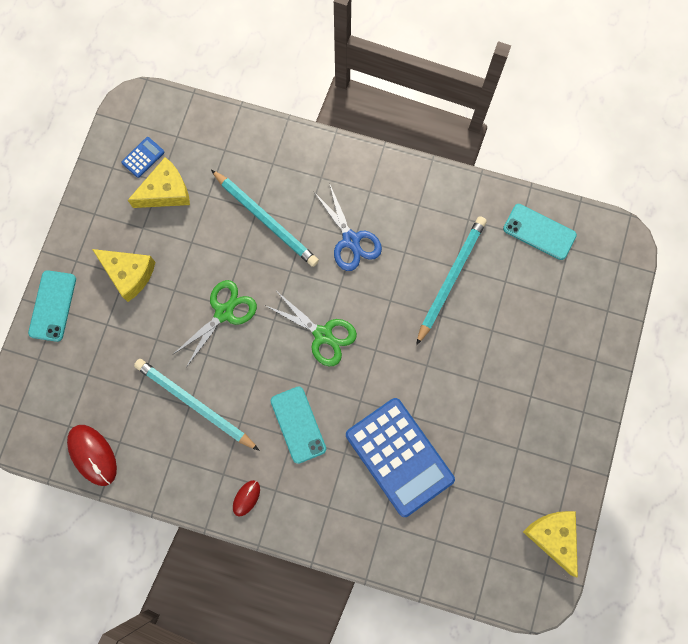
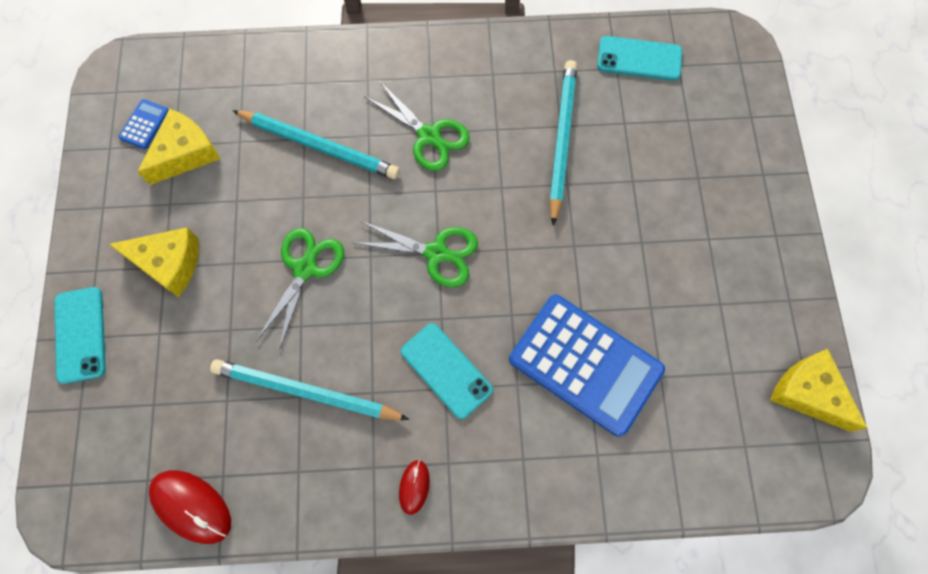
camera: 20 degrees left, 5 degrees down
blue scissors [314,183,382,271] -> green scissors [364,82,470,171]

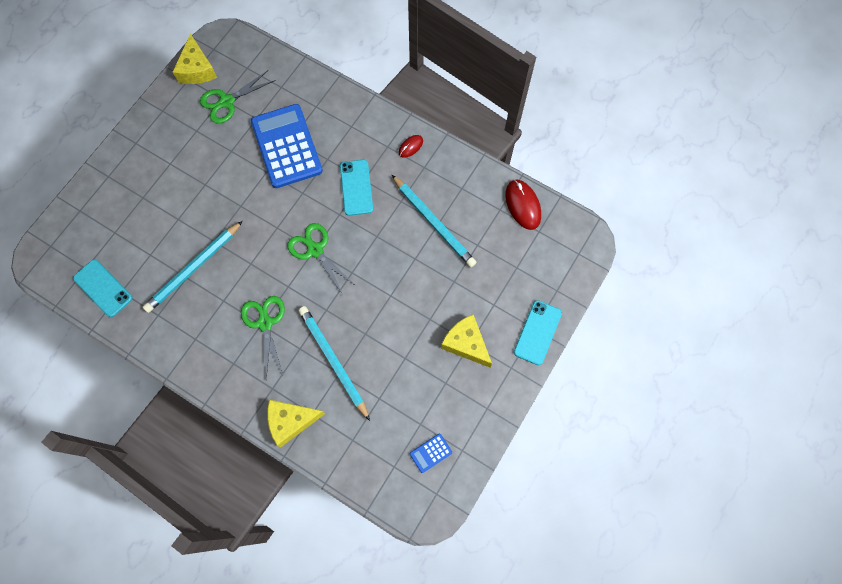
camera: 145 degrees left, 0 degrees up
yellow cheese [137,109,220,185] -> yellow cheese moved to [267,400,325,447]
green scissors [256,228,344,350] -> green scissors moved to [200,70,276,124]

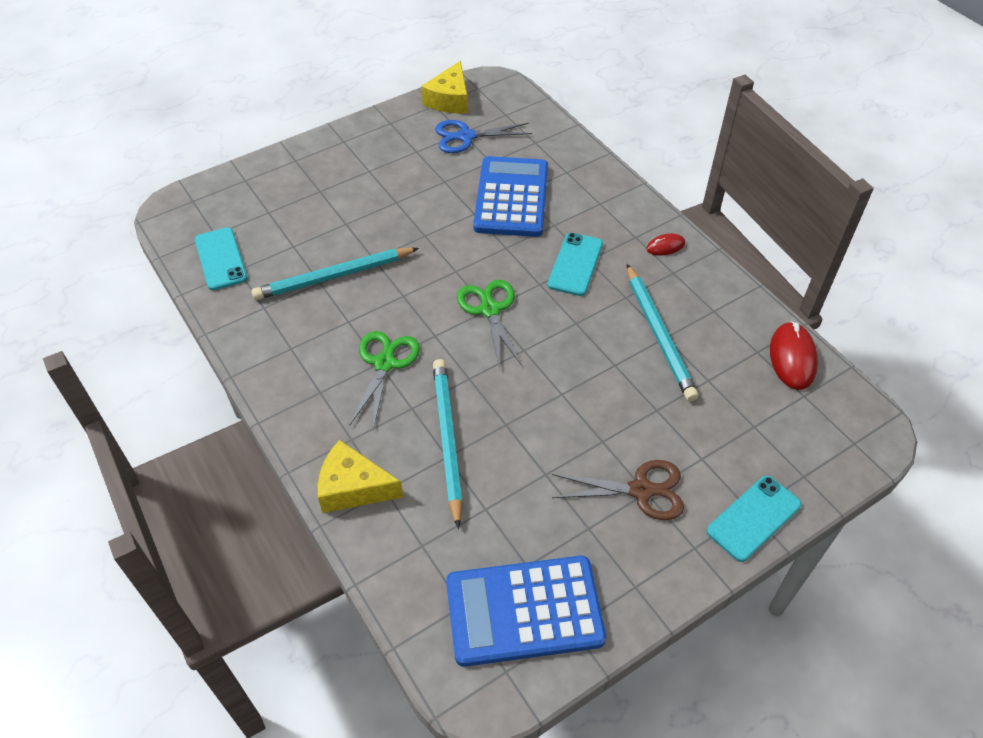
camera: 25 degrees right, 20 degrees down
green scissors [200,70,276,124] -> blue scissors [435,120,532,153]
blue calculator [410,434,452,473] -> blue calculator [446,556,606,667], size x2.48
yellow cheese [441,314,492,368] -> brown scissors [552,460,684,520]

